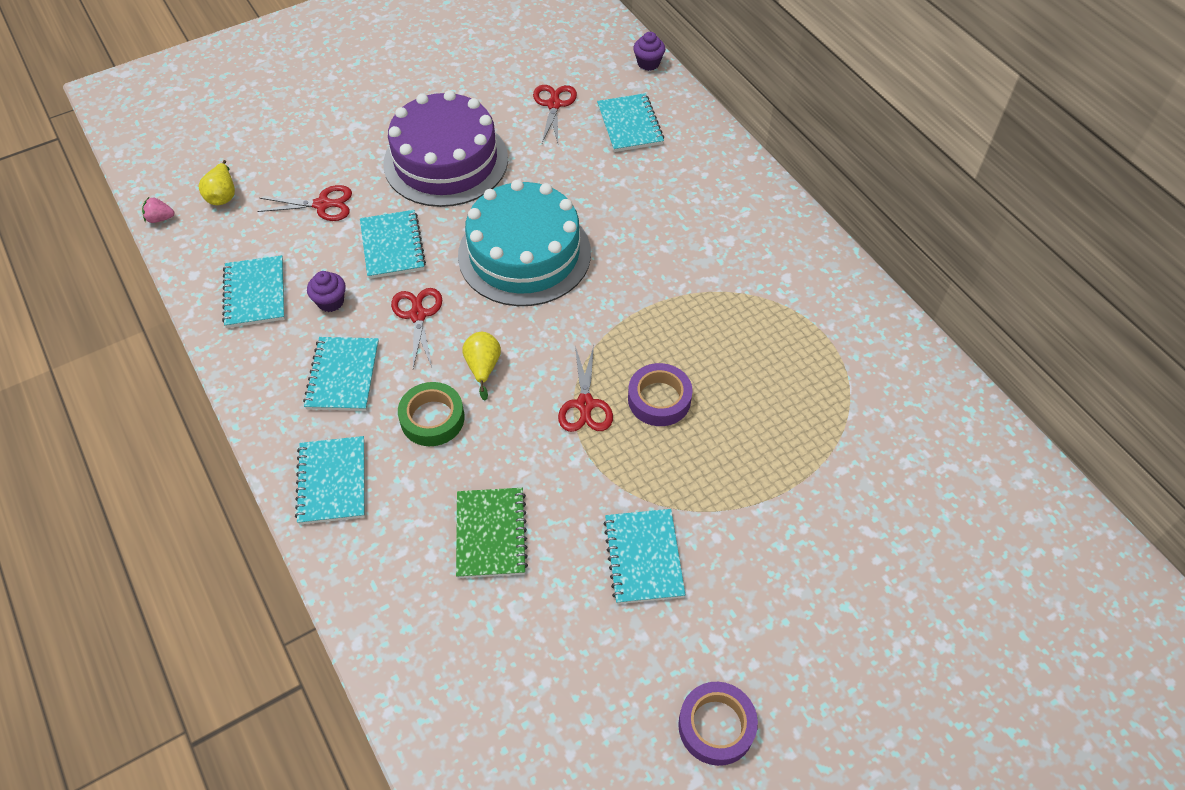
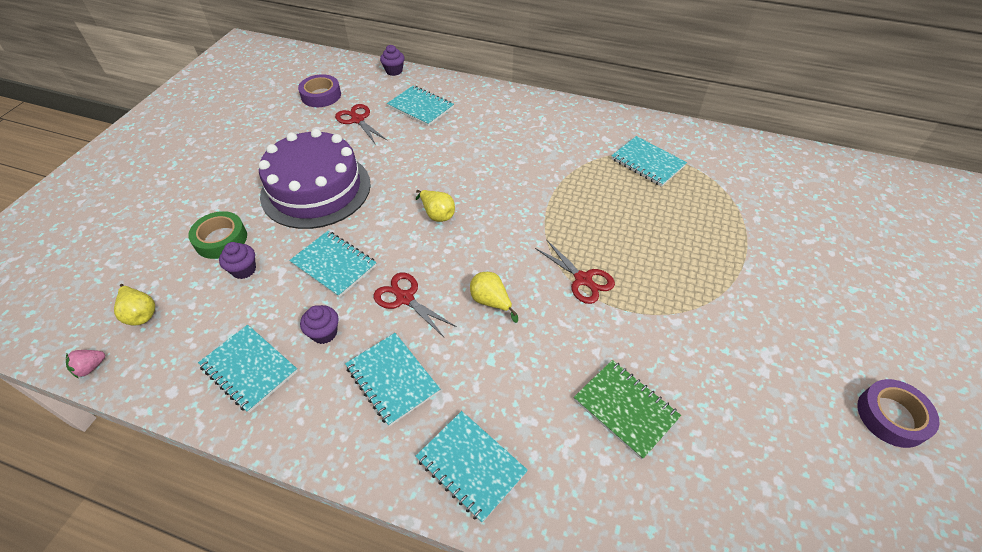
camera: 40 degrees left, 5 degrees down
red scissors [257,185,352,221] -> purple cupcake [219,242,256,279]
green tape [398,382,465,446] -> green tape moved to [188,211,247,259]
turquoise cake [458,180,591,306] -> yellow pear [416,190,455,222]
turquoise notebook [603,509,686,604] -> turquoise notebook moved to [611,136,687,187]
purple tape [628,363,693,426] -> purple tape moved to [298,74,341,107]

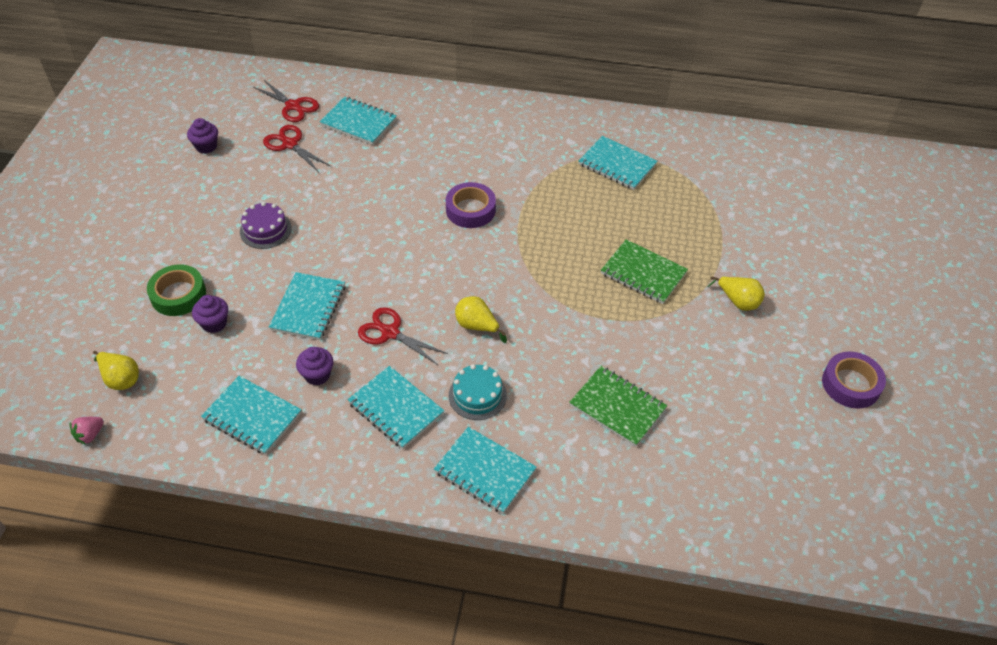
camera: 10 degrees left, 0 degrees up
purple cake [258,129,371,229] -> purple cake [240,202,292,249], size x0.43
turquoise notebook [289,231,377,298] -> turquoise notebook turned 75 degrees clockwise [269,272,345,340]
purple tape [298,74,341,107] -> purple tape moved to [446,182,496,228]
purple cupcake [380,45,405,76] -> purple cupcake moved to [187,118,218,154]
yellow pear [416,190,455,222] -> yellow pear moved to [707,276,765,311]
red scissors [535,239,615,304] -> red scissors moved to [253,80,319,122]
none -> turquoise cake [449,364,507,420]
none -> green notebook [601,239,688,304]

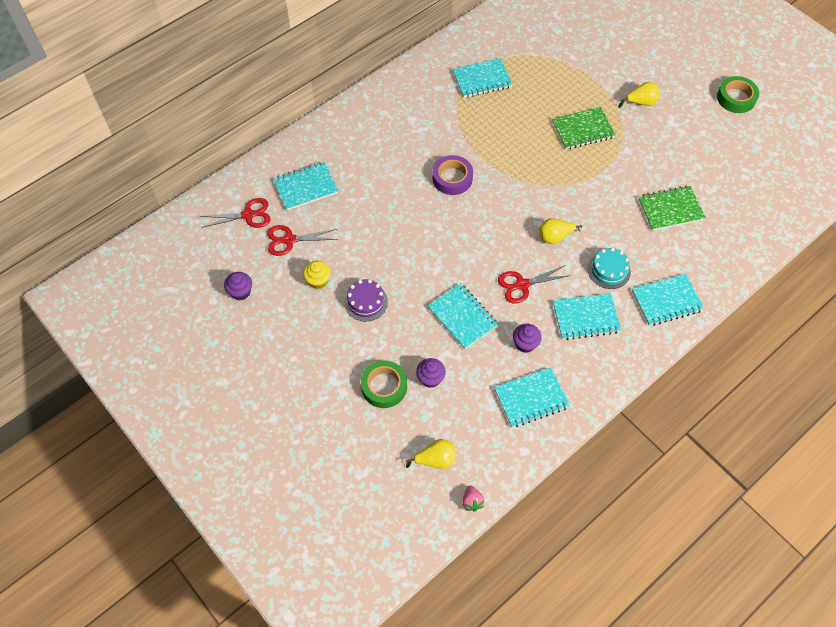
camera: 50 degrees left, 10 degrees up
purple tape [822,352,886,409] -> green tape [717,76,759,113]
none -> yellow cupcake [303,261,331,289]

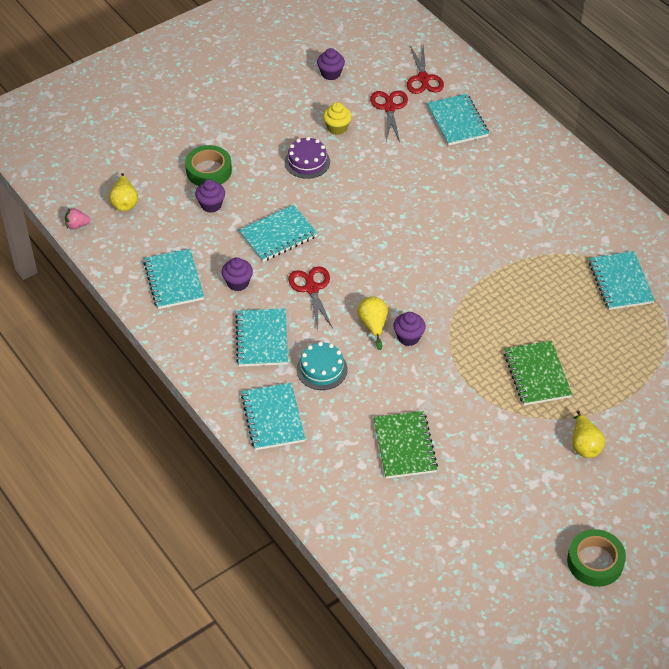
camera: 95 degrees right, 10 degrees down
purple tape [432,155,473,195] -> none
none -> purple cupcake [393,312,426,346]

